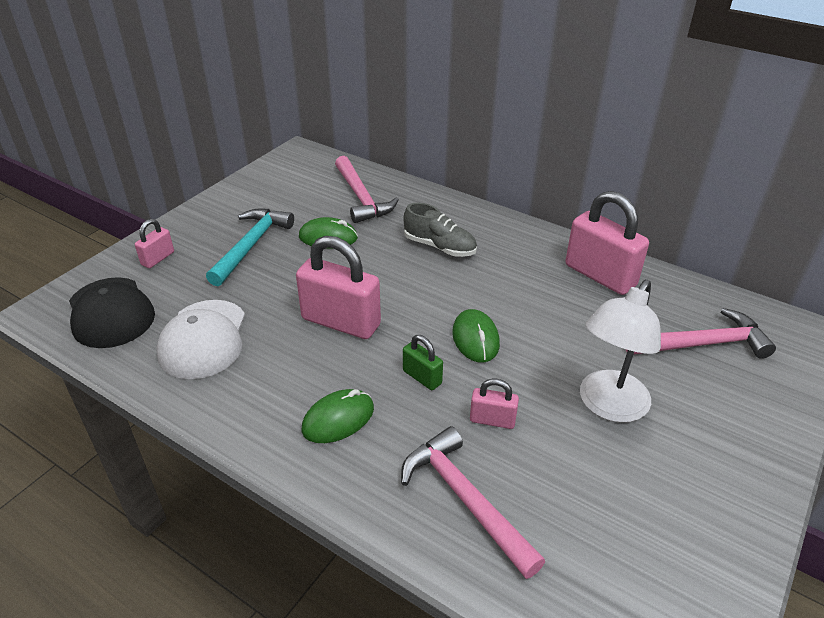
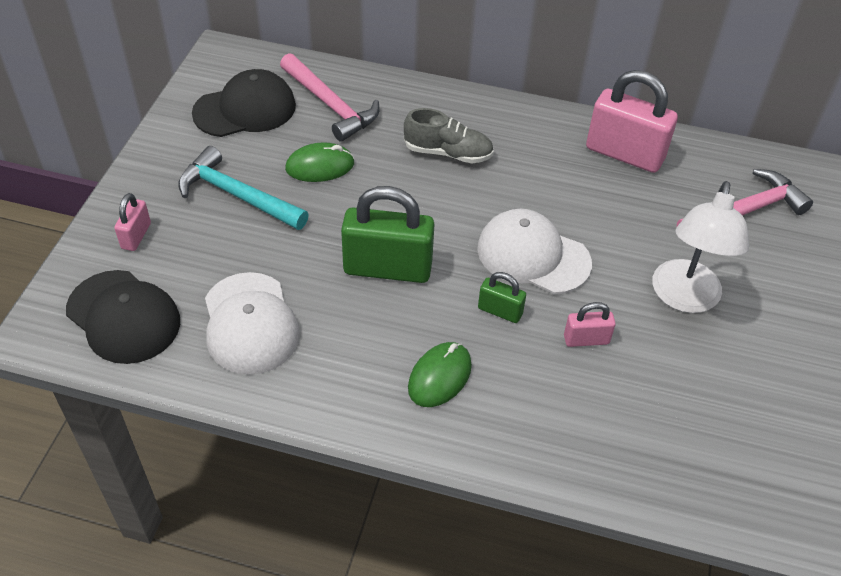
camera: 20 degrees left, 10 degrees up
turquoise hammer [206,209,294,286] -> turquoise hammer turned 60 degrees counterclockwise [178,146,309,230]
pink padlock [296,236,381,339] -> green padlock [341,186,435,283]
pink hammer [401,426,545,579] -> none
green mouse [452,309,500,362] -> white cap [477,209,592,294]
none -> black cap [192,69,296,137]

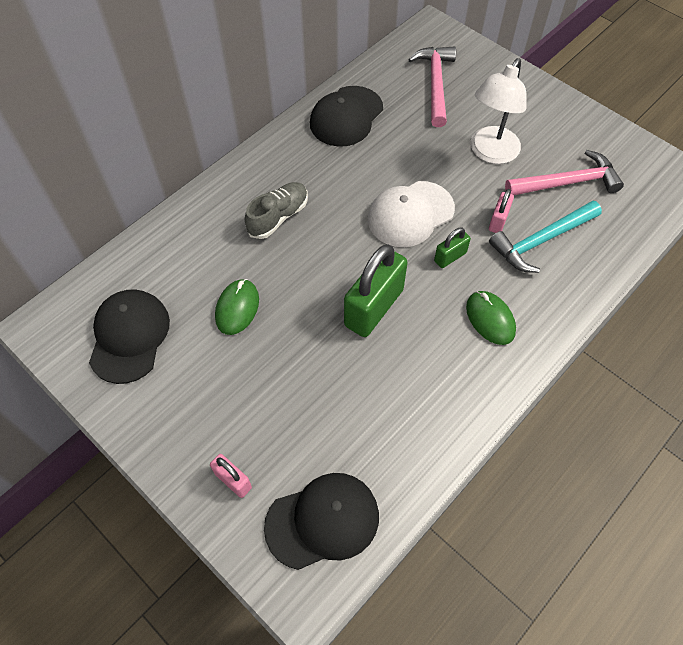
camera: 60 degrees left, 10 degrees up
turquoise hammer [178,146,309,230] -> turquoise hammer moved to [489,201,602,273]
white cap [205,272,300,375] -> none
pink hammer [280,53,379,142] -> pink hammer moved to [505,150,624,195]
pink padlock [586,70,678,173] -> black cap [310,86,383,147]
white lamp [652,181,749,313] -> white lamp turned 75 degrees clockwise [471,58,527,164]

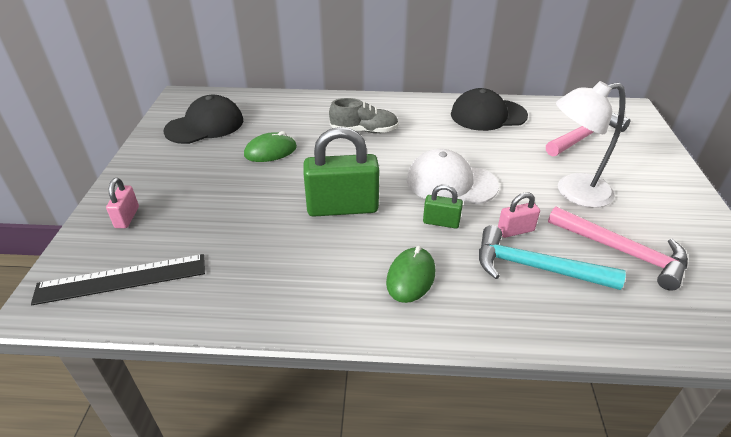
camera: 50 degrees right, 20 degrees down
black cap [264,473,379,570] -> black ruler [31,254,205,305]

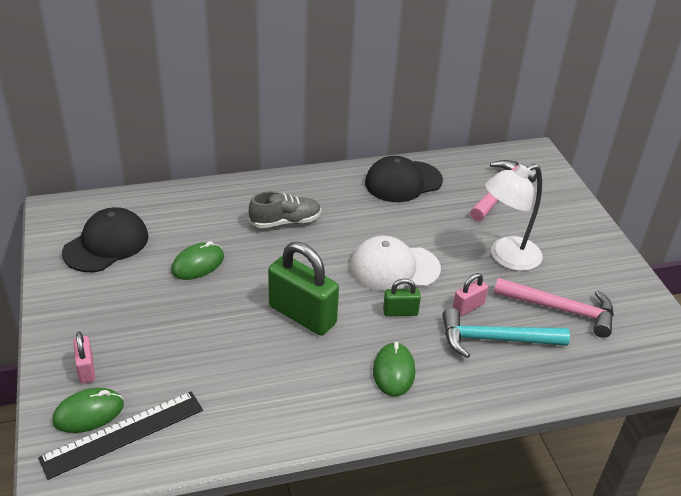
camera: 20 degrees left, 0 degrees up
green padlock [303,127,379,217] -> green padlock turned 60 degrees clockwise [268,242,339,335]
none -> green mouse [53,388,124,433]

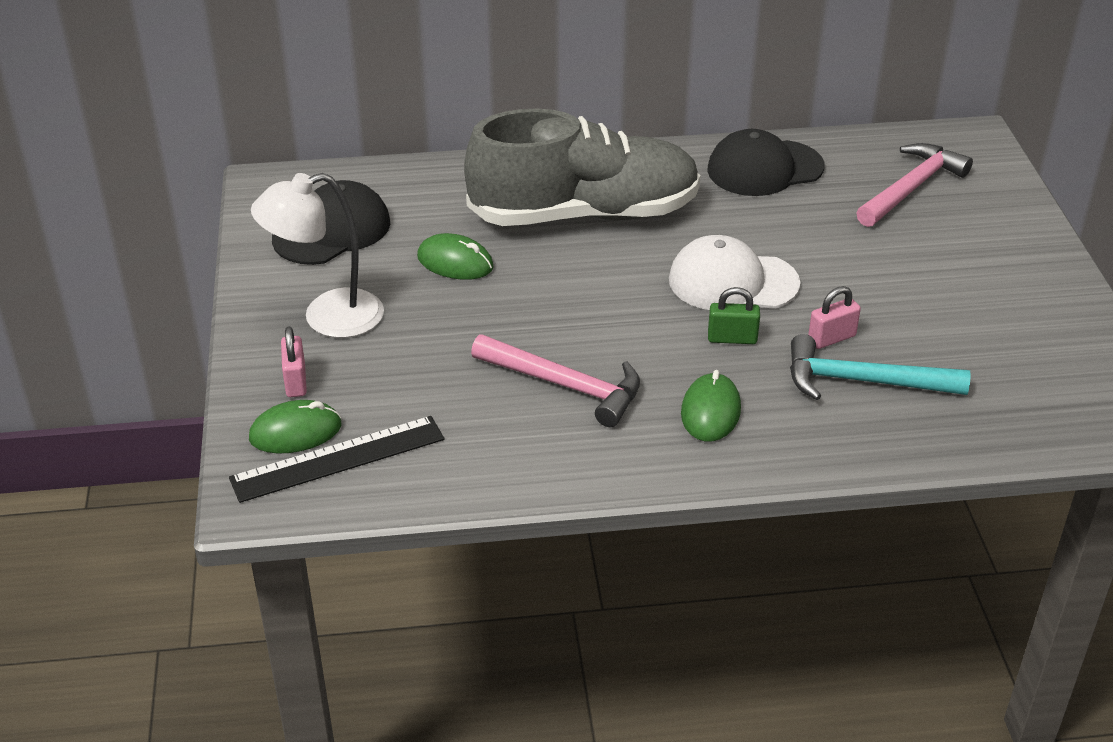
camera: 10 degrees right, 0 degrees up
green mouse [171,241,224,280] -> green mouse turned 60 degrees clockwise [417,233,494,280]
grey shoe [249,191,321,228] -> grey shoe [464,109,700,226], size x2.21
green padlock [268,242,339,335] -> none
white lamp [485,164,542,271] -> white lamp moved to [251,173,384,338]
pink hammer [494,278,614,338] -> pink hammer moved to [471,334,640,427]

